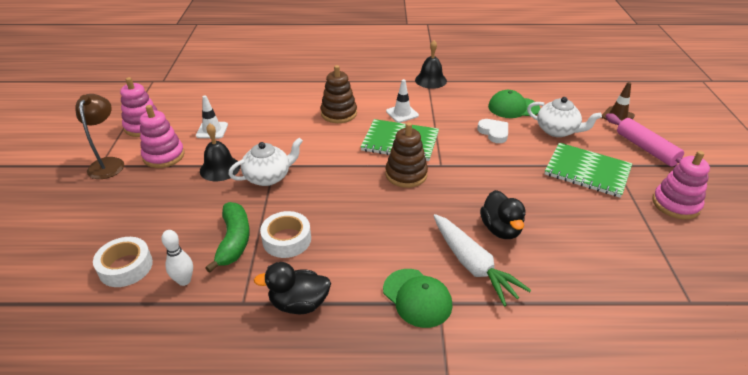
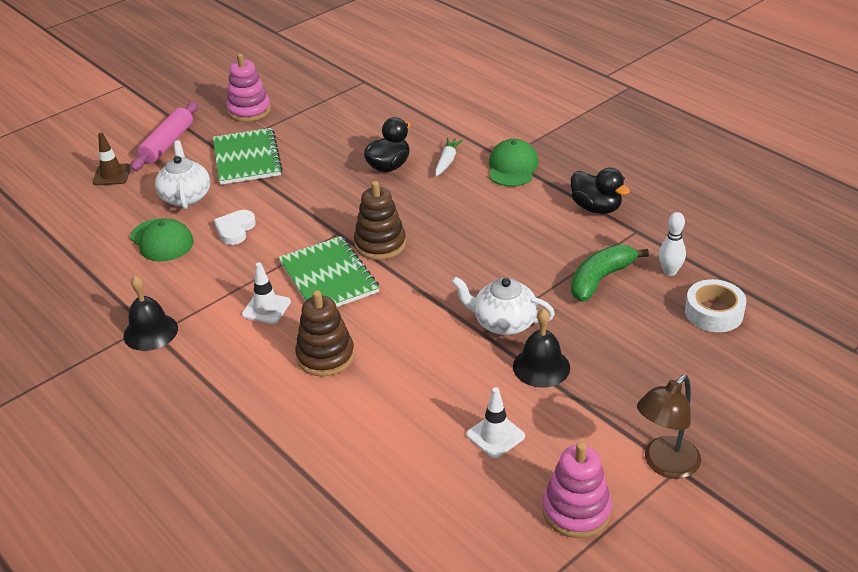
camera: 130 degrees left, 0 degrees up
pink stacking toy [140,105,185,168] -> none
white tape [260,211,311,258] -> none
white carrot [433,214,531,307] -> white carrot [435,138,463,176], size x0.56

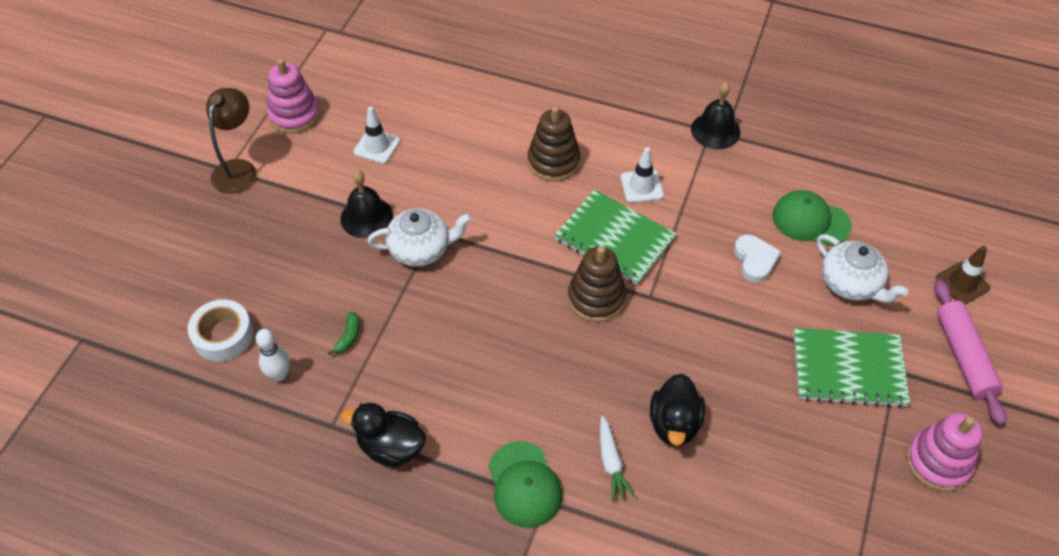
camera: 150 degrees right, 15 degrees up
green notebook [213,128,283,185] -> green notebook turned 45 degrees counterclockwise [793,328,910,408]
green banana [571,244,649,302] -> green banana [328,311,360,355], size x0.47

